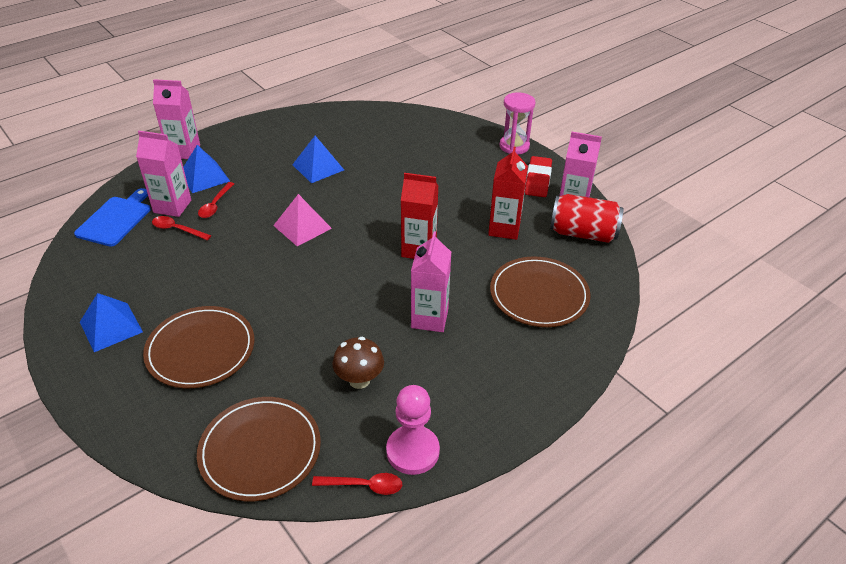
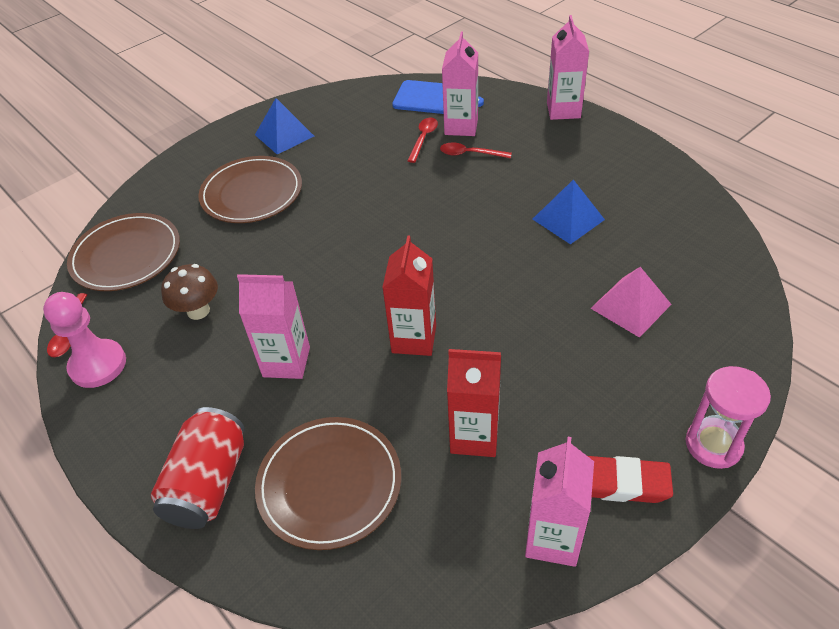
camera: 90 degrees right, 5 degrees up
blue pyramid [183,145,230,193] -> none
pink pyramid [273,194,332,246] -> pink pyramid moved to [590,267,672,338]
red can [550,194,624,243] -> red can moved to [151,407,244,529]

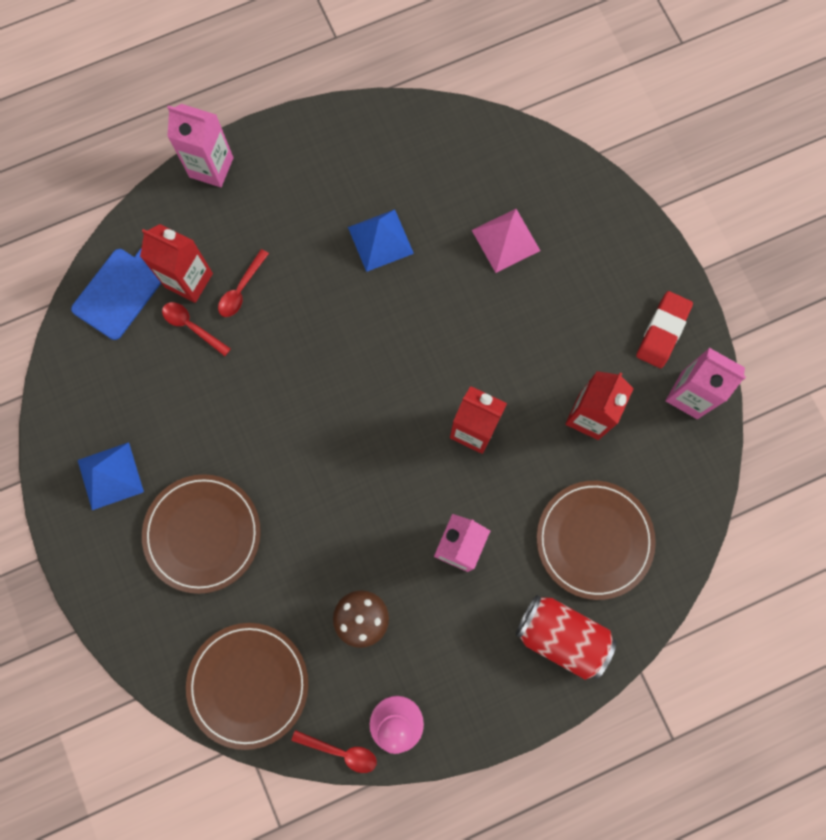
camera: 75 degrees left, 30 degrees up
pink carton [442,31,478,136] -> red carton [140,224,213,303]
pink hourglass [686,366,771,469] -> none

